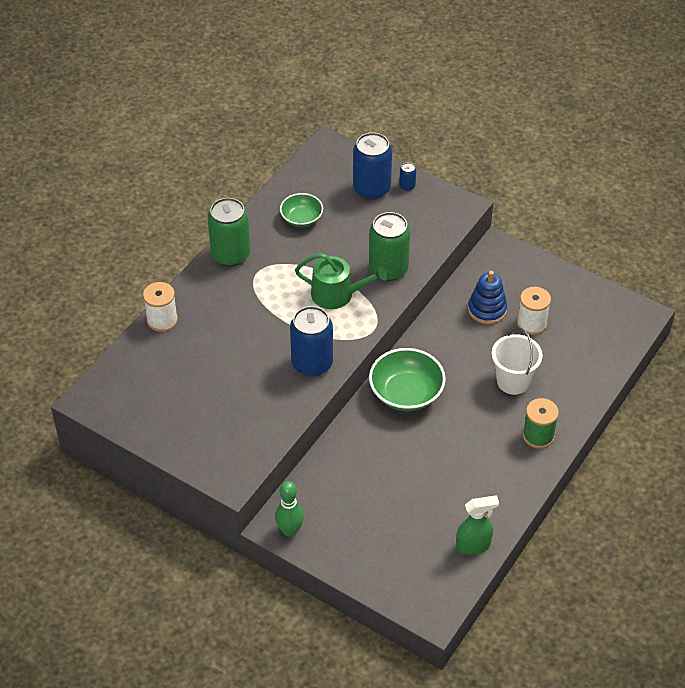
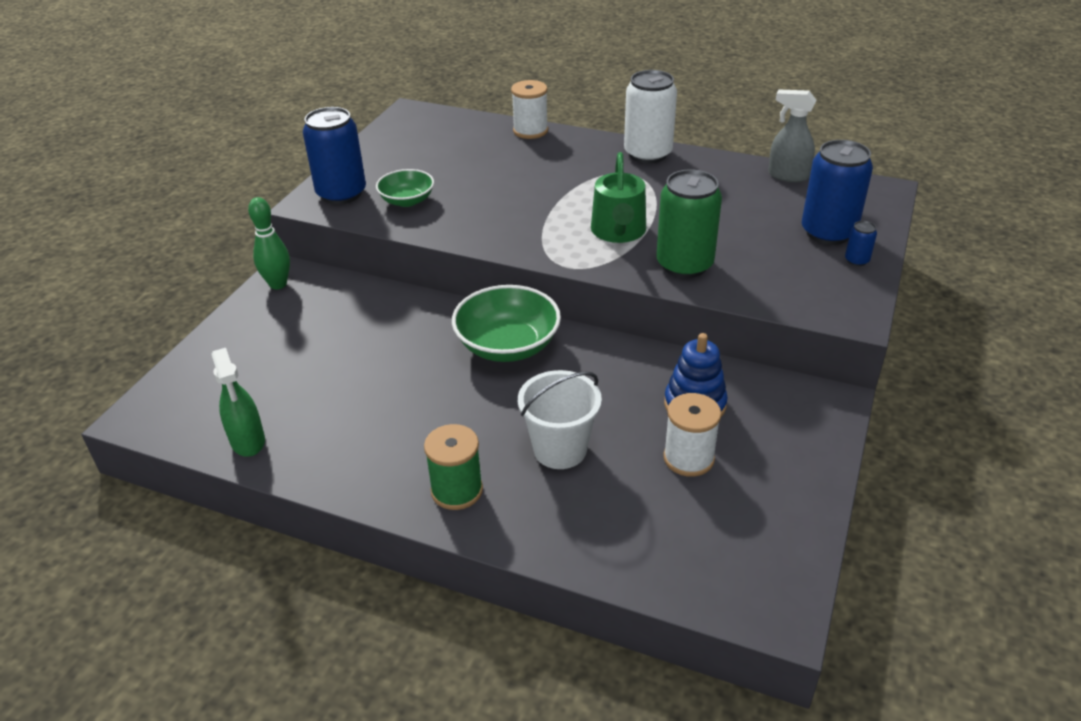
camera: 80 degrees right, 10 degrees down
green can [208,198,250,266] -> white can [624,70,677,163]
green bowl [280,193,323,227] -> green bowl moved to [376,169,434,207]
blue can [290,306,333,377] -> blue can moved to [303,107,366,204]
none -> grey spray bottle [768,89,817,183]

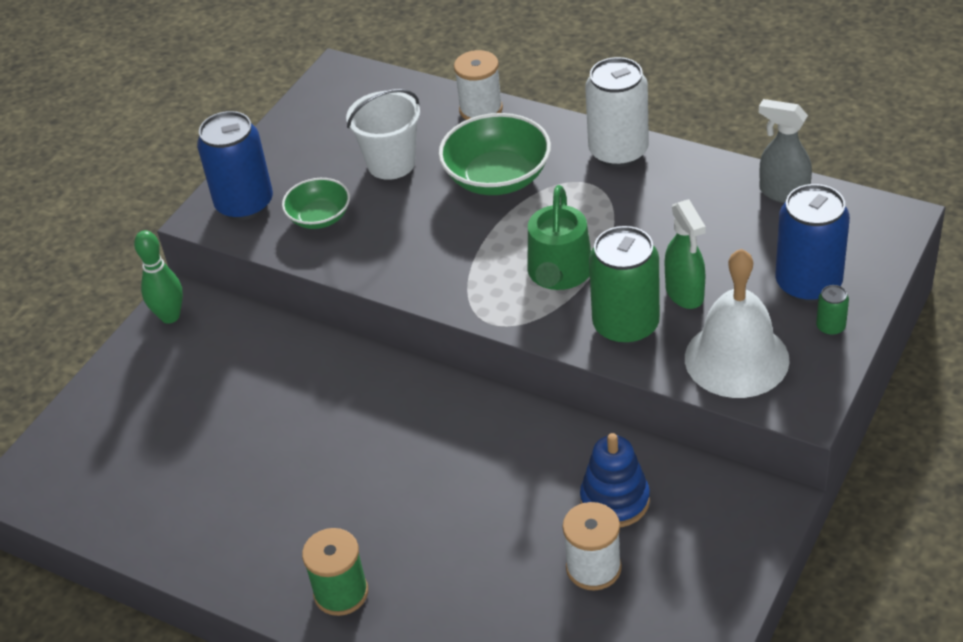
camera: 10 degrees right, 5 degrees up
green spray bottle [212,348,265,457] -> green spray bottle moved to [665,199,706,309]
green bowl [452,285,561,362] -> green bowl moved to [438,113,551,195]
white bucket [518,370,602,469] -> white bucket moved to [346,89,420,180]
blue can [845,221,877,266] -> green can [816,285,849,336]
none -> white bell [685,249,790,398]

